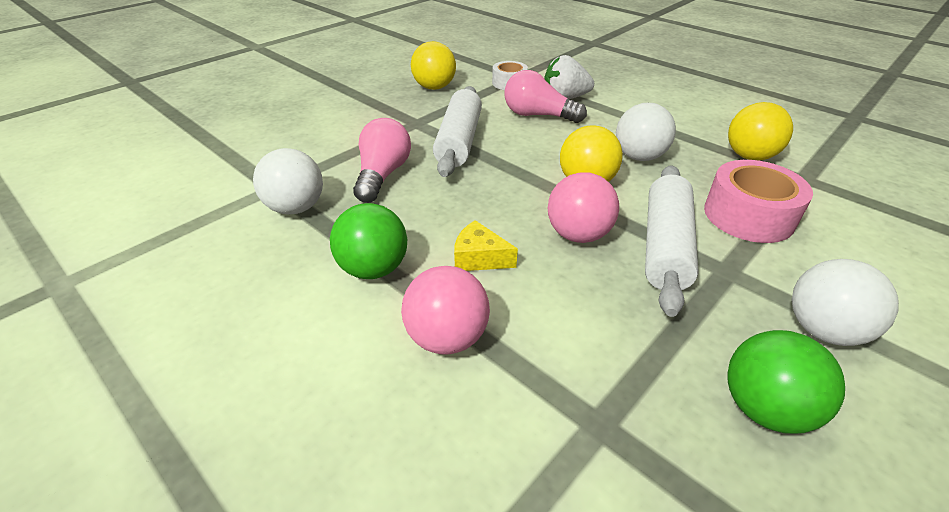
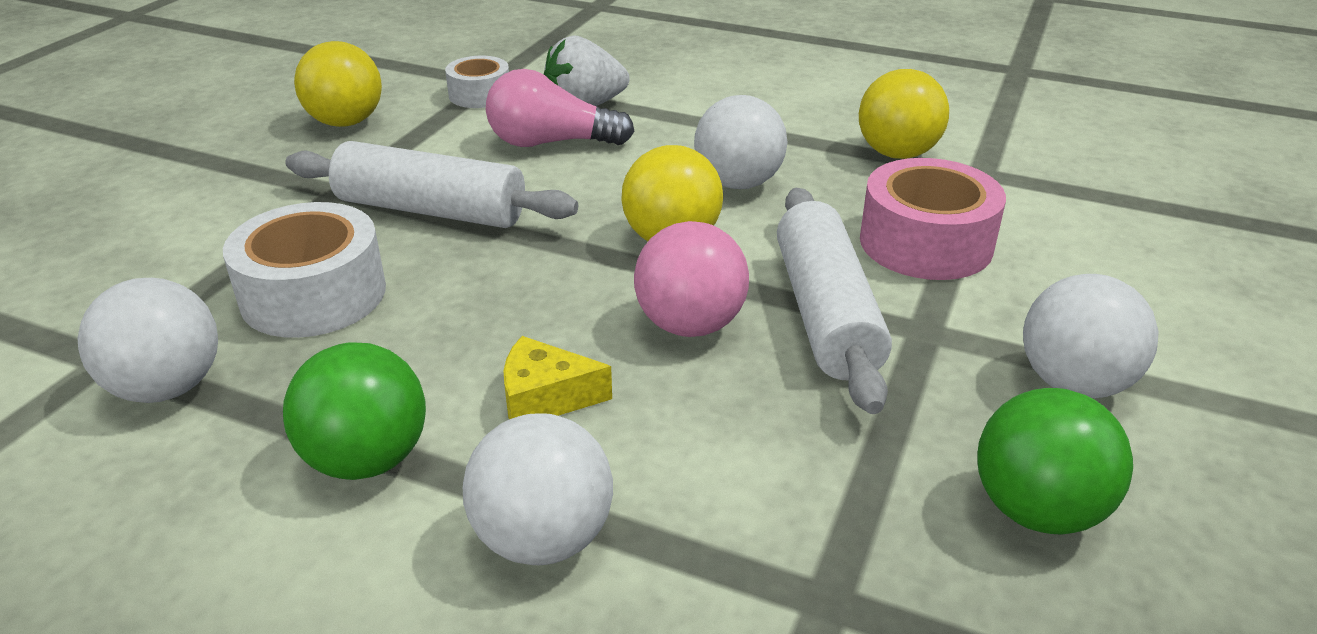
camera: 20 degrees left, 5 degrees down
pink light bulb [353,118,411,203] -> white tape [223,202,386,338]
pink ball [401,266,490,354] -> white ball [463,413,613,565]
white rolling pin [433,86,482,177] -> white rolling pin turned 60 degrees counterclockwise [285,141,578,228]

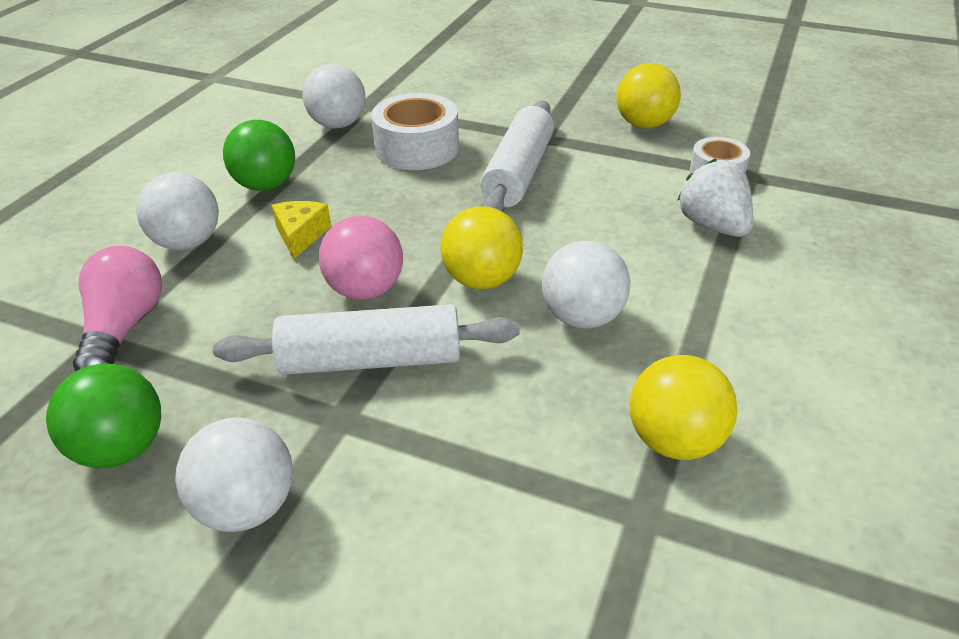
camera: 90 degrees right, 5 degrees up
pink light bulb [486,69,635,147] -> pink light bulb moved to [73,246,162,371]
pink tape [860,158,1006,280] -> none

